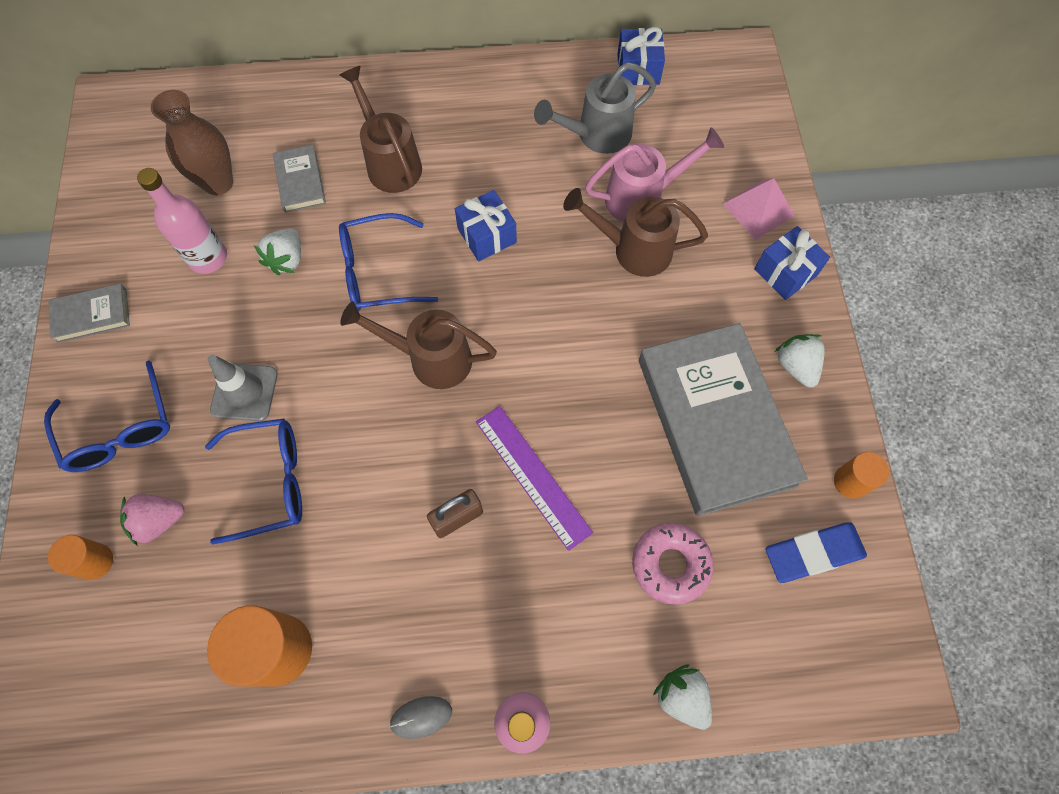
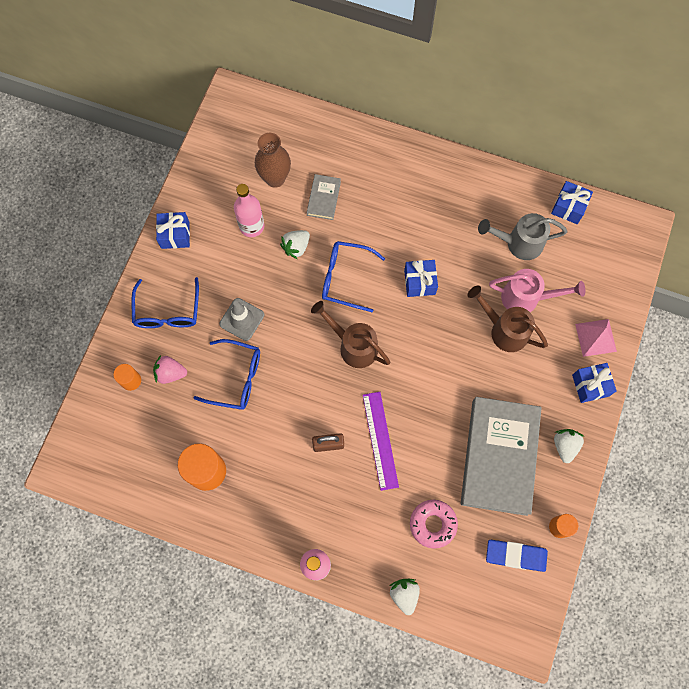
camera: 25 degrees right, 5 degrees up
grey book [48,284,130,343] -> blue gift [156,212,190,249]
brown watering can [339,66,422,193] -> none
grey mouse [389,696,452,739] -> none

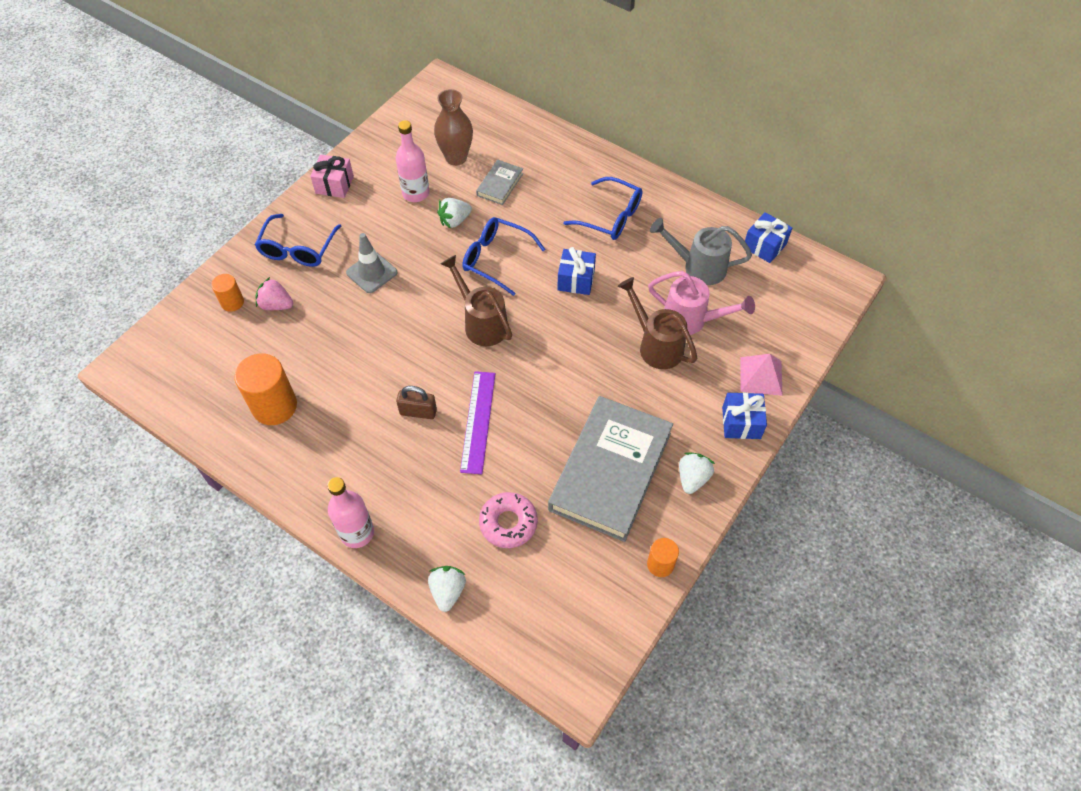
camera: 15 degrees right, 15 degrees down
blue gift [156,212,190,249] -> pink gift [310,154,354,198]
blue glasses [194,339,260,410] -> blue glasses moved to [563,177,643,240]
blue eraser [486,540,548,572] -> none

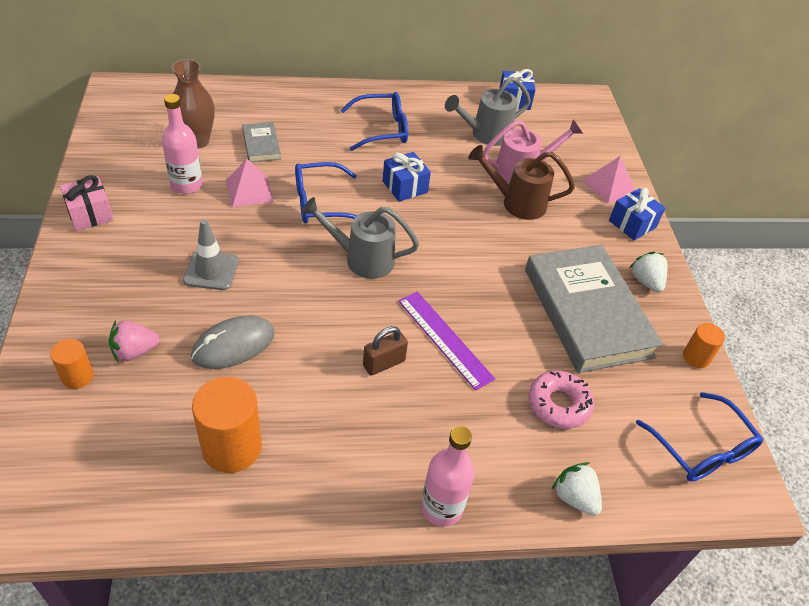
camera: 45 degrees left, 10 degrees down
blue glasses [255,214,341,267] -> blue glasses moved to [636,392,763,482]
white strawberry [437,198,472,229] -> pink pyramid [226,159,274,207]
brown watering can [441,255,512,346] -> grey watering can [301,197,419,279]
none -> grey mouse [191,316,275,369]

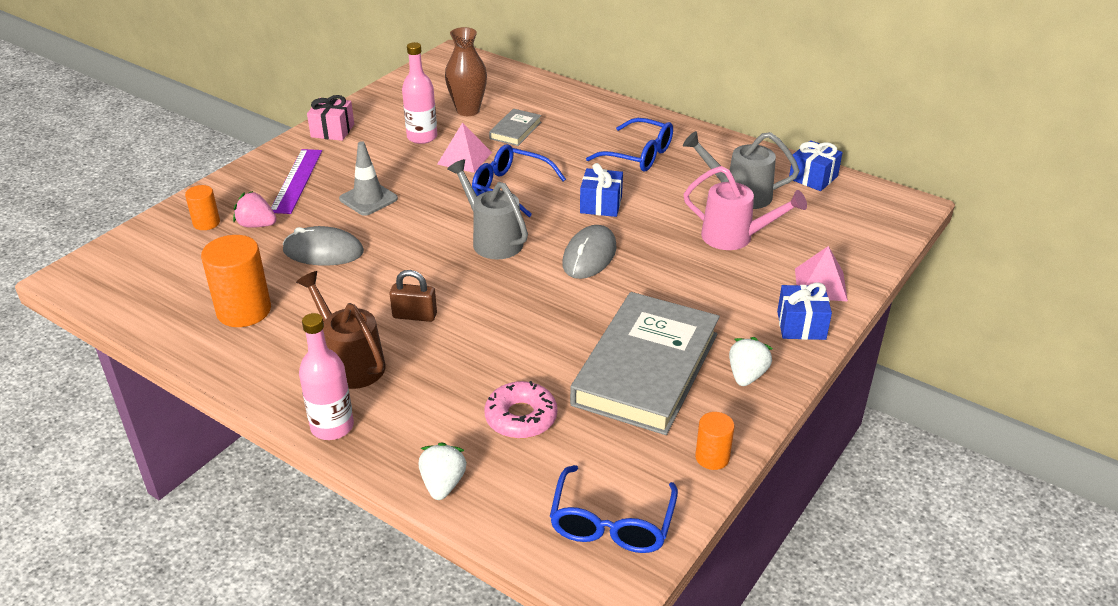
camera: 45 degrees right, 10 degrees down
purple ruler [399,292,495,390] -> purple ruler moved to [271,149,322,214]
brown watering can [468,145,575,220] -> brown watering can moved to [296,271,385,389]
none -> grey mouse [562,225,617,279]

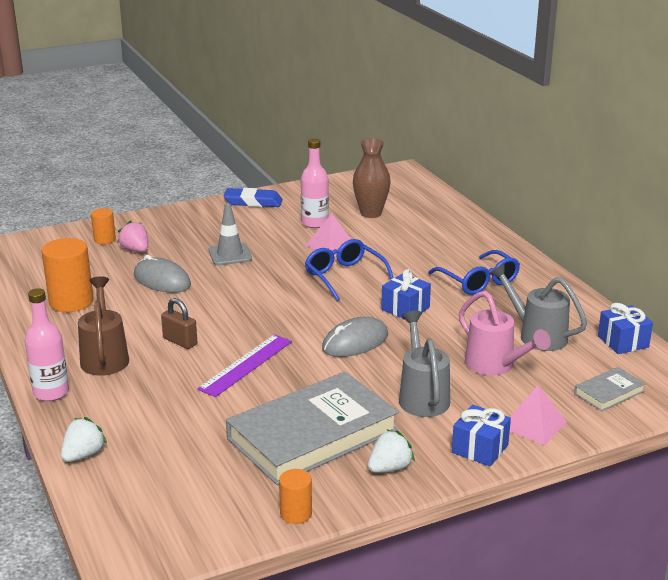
camera: 30 degrees right, 10 degrees down
purple ruler [271,149,322,214] -> purple ruler moved to [197,334,292,397]
pink gift [307,95,354,141] -> blue eraser [223,188,283,207]
grey watering can [447,159,528,259] -> grey watering can moved to [399,311,450,417]
pink donut [485,381,557,439] -> none
grey book [489,109,541,146] -> grey book moved to [574,367,646,411]
blue glasses [550,465,678,553] -> none

